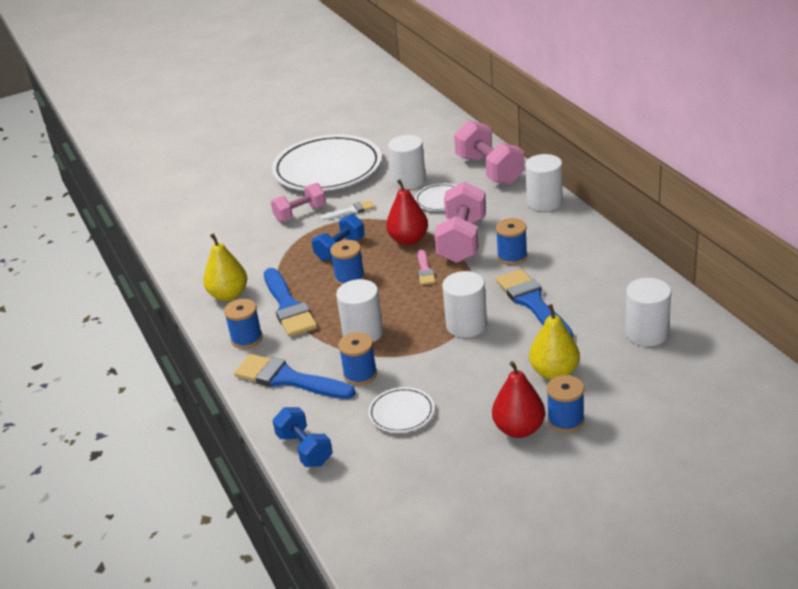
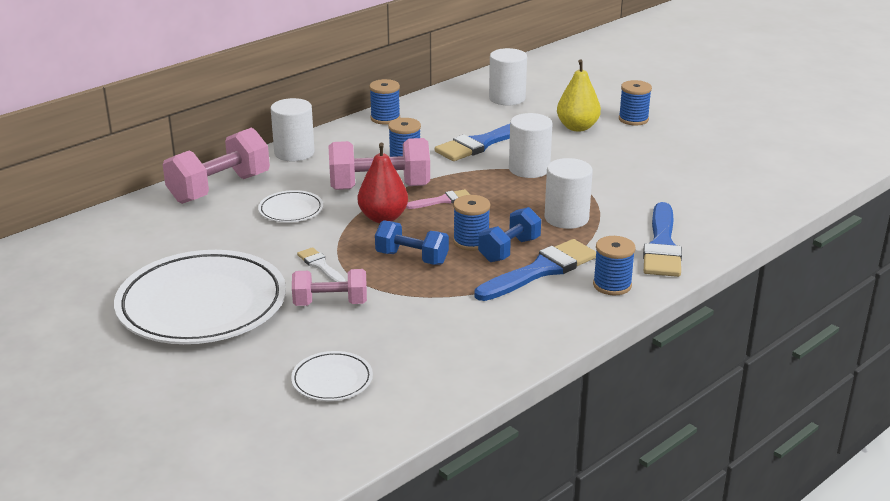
camera: 110 degrees left, 5 degrees down
yellow pear [203,233,247,301] -> none
pink dumbbell [271,183,326,222] -> pink dumbbell turned 45 degrees counterclockwise [292,269,367,306]
blue dumbbell [273,407,333,467] -> blue dumbbell moved to [478,207,541,262]
blue spool [338,332,377,385] -> blue spool moved to [369,79,400,125]
white plate [368,387,434,433] -> white plate moved to [291,351,373,401]
white cylinder [388,135,426,189] -> none
red pear [492,361,545,438] -> none

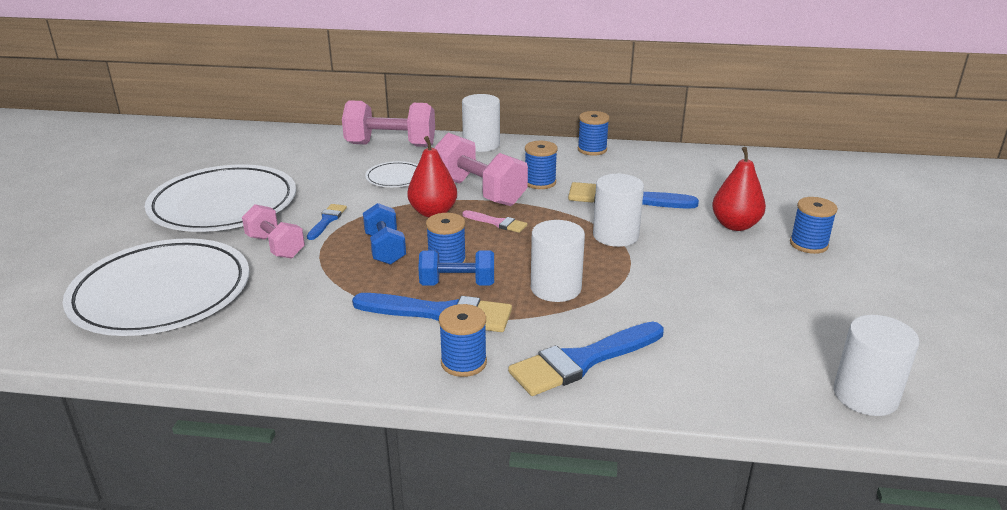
camera: 50 degrees right, 0 degrees up
white plate [291,351,373,401] -> white plate [63,238,249,336], size x2.28
white brush [297,247,345,282] -> blue brush [307,204,347,240]
white cylinder [489,48,527,105] -> white cylinder moved to [834,315,919,416]
yellow pear [557,59,601,132] -> red pear [712,147,766,231]

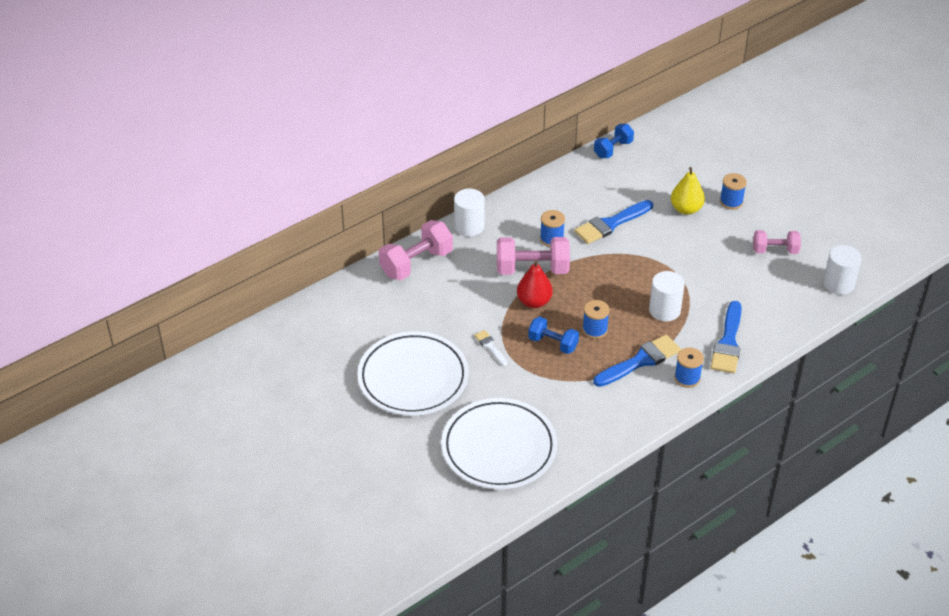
camera: 45 degrees left, 15 degrees up
pink dumbbell [242,204,305,258] -> pink dumbbell moved to [753,230,801,254]
blue brush [307,204,347,240] -> white brush [474,330,507,366]
white plate [365,161,417,187] -> none
blue dumbbell [418,250,494,286] -> blue dumbbell moved to [594,124,634,158]
pink brush [462,210,527,233] -> none
blue spool [578,111,610,156] -> none
white cylinder [593,174,644,247] -> none
red pear [712,147,766,231] -> yellow pear [671,167,705,215]

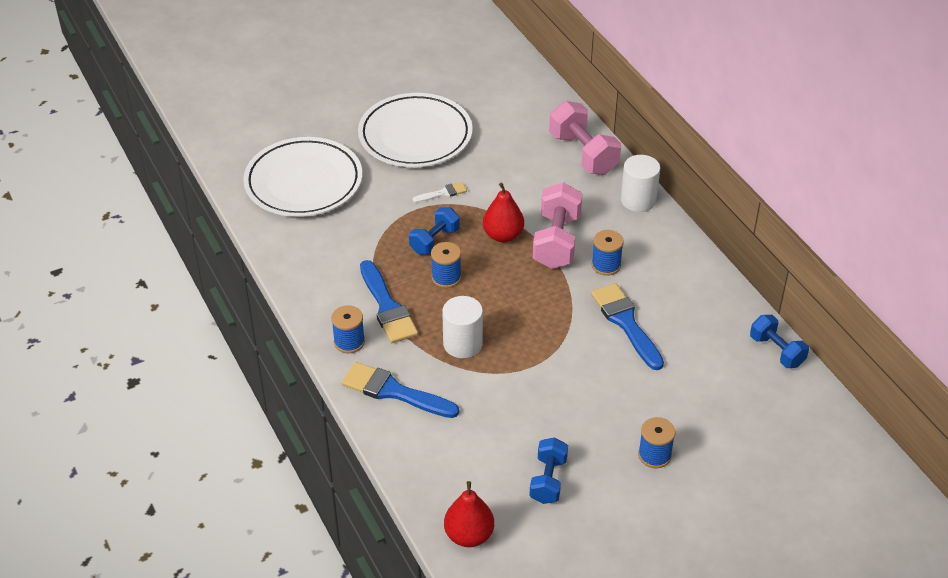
camera: 100 degrees right, 0 degrees up
yellow pear [671,167,705,215] -> none
pink dumbbell [753,230,801,254] -> blue dumbbell [529,437,568,504]
white cylinder [823,245,862,295] -> red pear [444,481,494,547]

